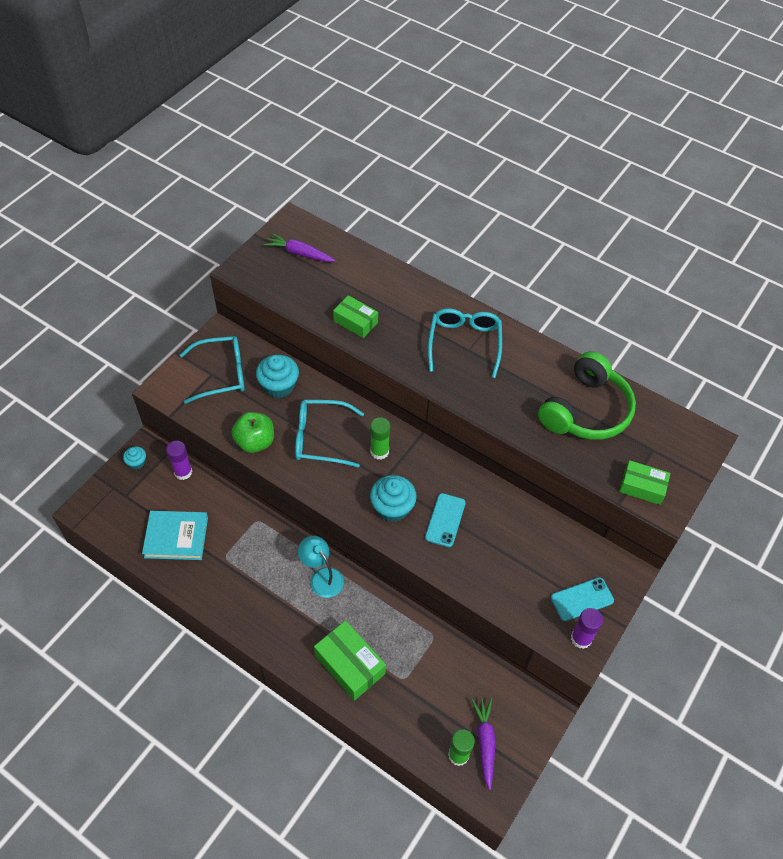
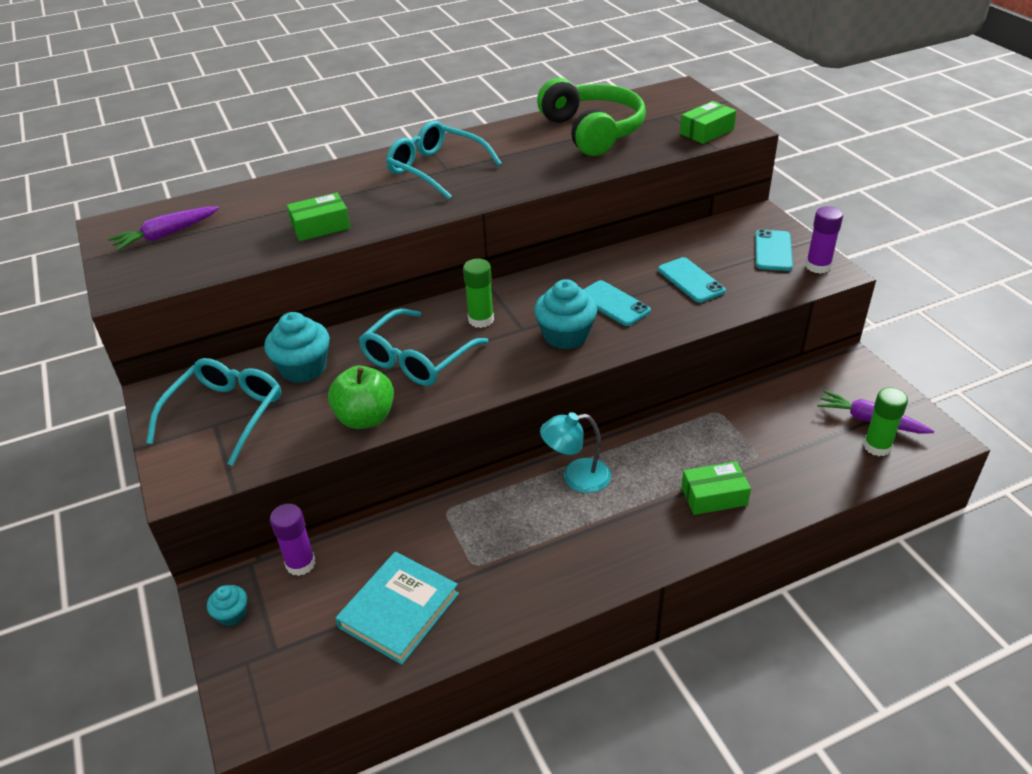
camera: 55 degrees left, 15 degrees down
green box [314,620,386,701] -> green box [681,461,751,515], size x0.66
none -> turquoise phone [658,257,726,303]

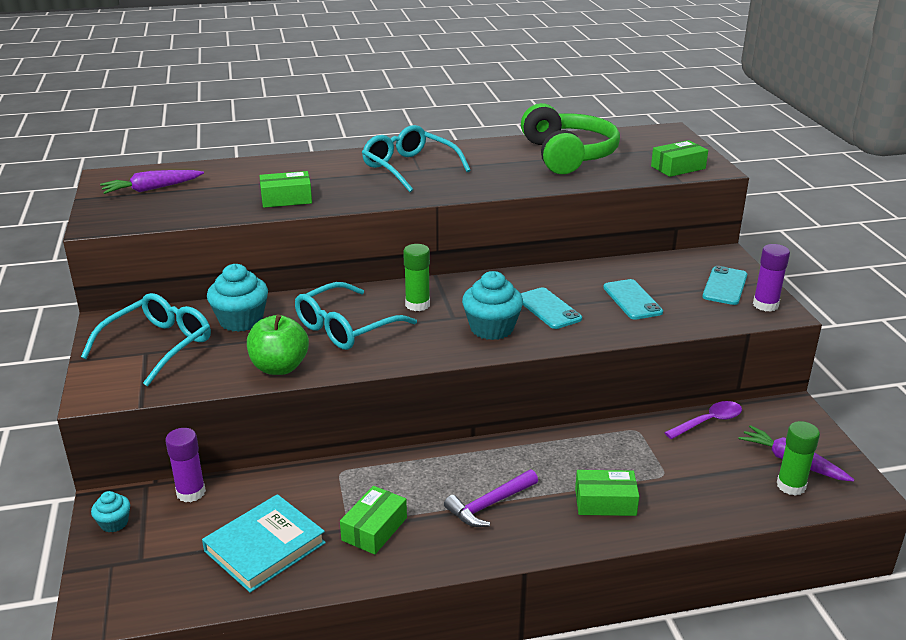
camera: 10 degrees right, 10 degrees down
turquoise lamp [540,412,611,493] -> none
none -> green box [340,486,407,555]
none -> purple hammer [444,470,538,527]
none -> purple spoon [664,401,742,439]

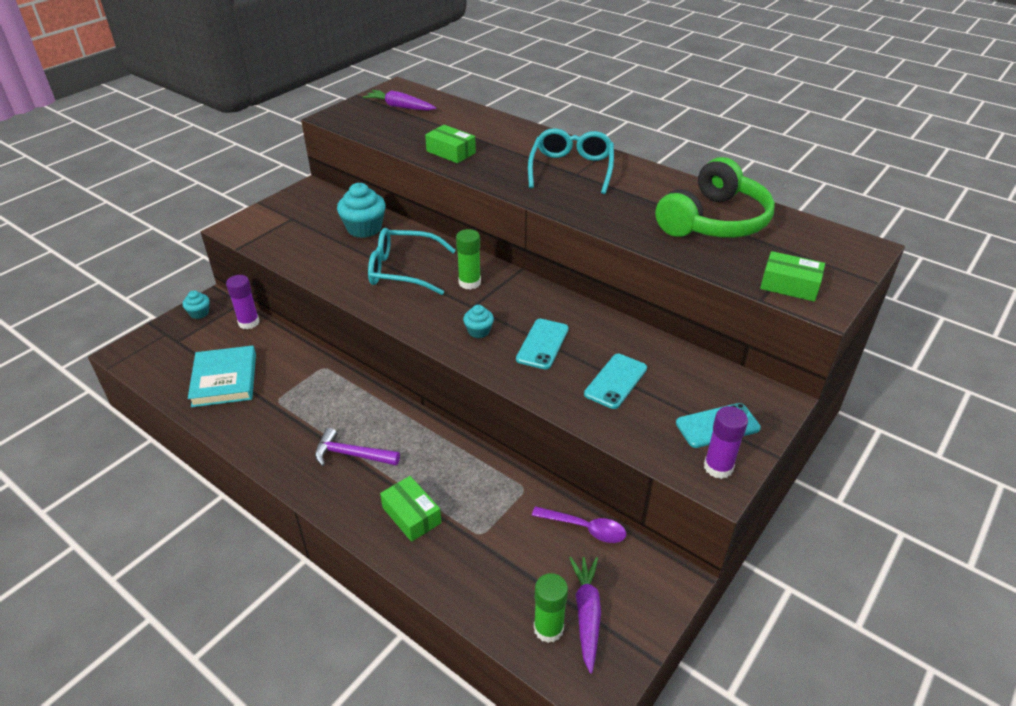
camera: 50 degrees right, 10 degrees up
turquoise glasses [81,293,211,386] -> none
turquoise book [202,494,326,593] -> turquoise book turned 75 degrees clockwise [188,346,256,407]
green apple [247,314,309,375] -> none
green box [340,486,407,555] -> none
turquoise cupcake [462,271,523,340] -> turquoise cupcake [463,305,494,338], size x0.54

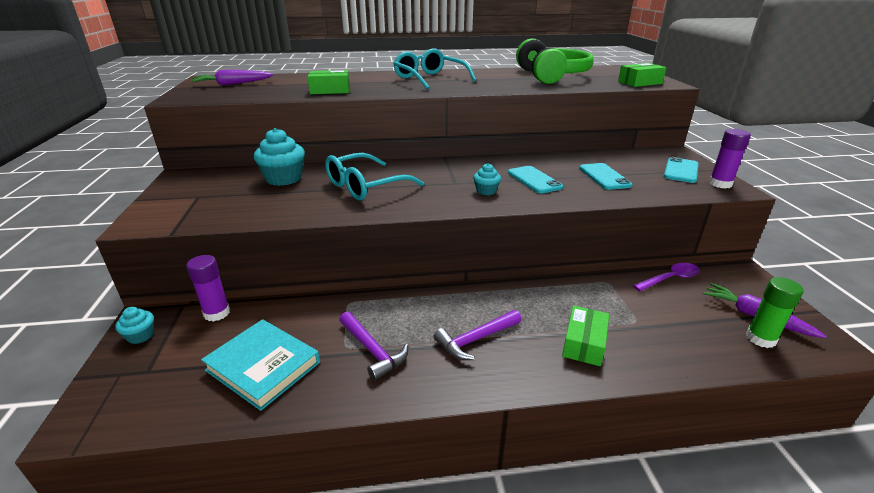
camera: 45 degrees left, 10 degrees down
green box [380,476,441,542] -> green box turned 75 degrees counterclockwise [562,306,609,366]
green glue stick [456,229,481,290] -> none
none -> purple hammer [339,312,408,381]

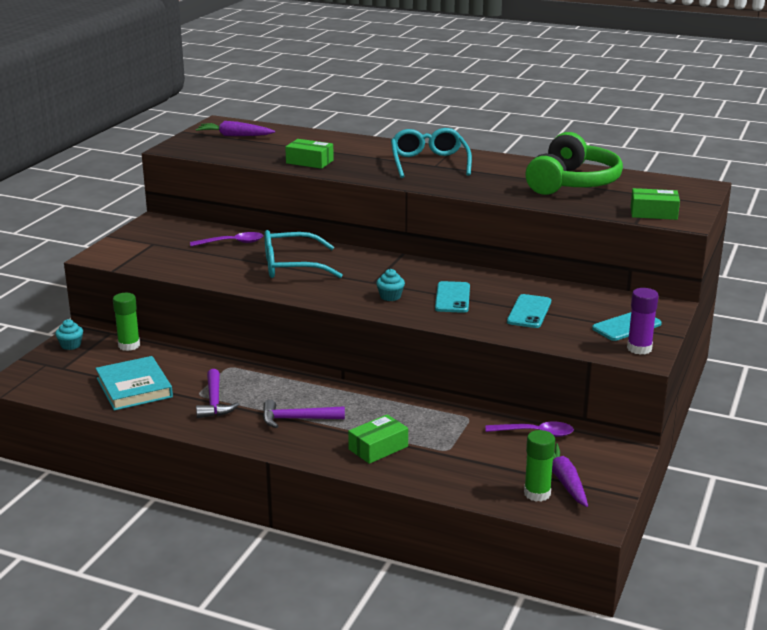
camera: 30 degrees right, 5 degrees down
purple glue stick [186,255,230,322] -> green glue stick [113,293,140,351]
turquoise cupcake [254,128,305,186] -> purple spoon [190,232,263,246]

